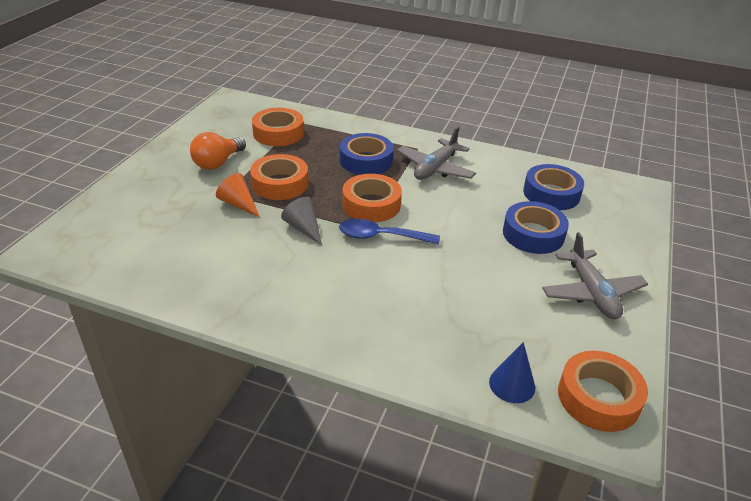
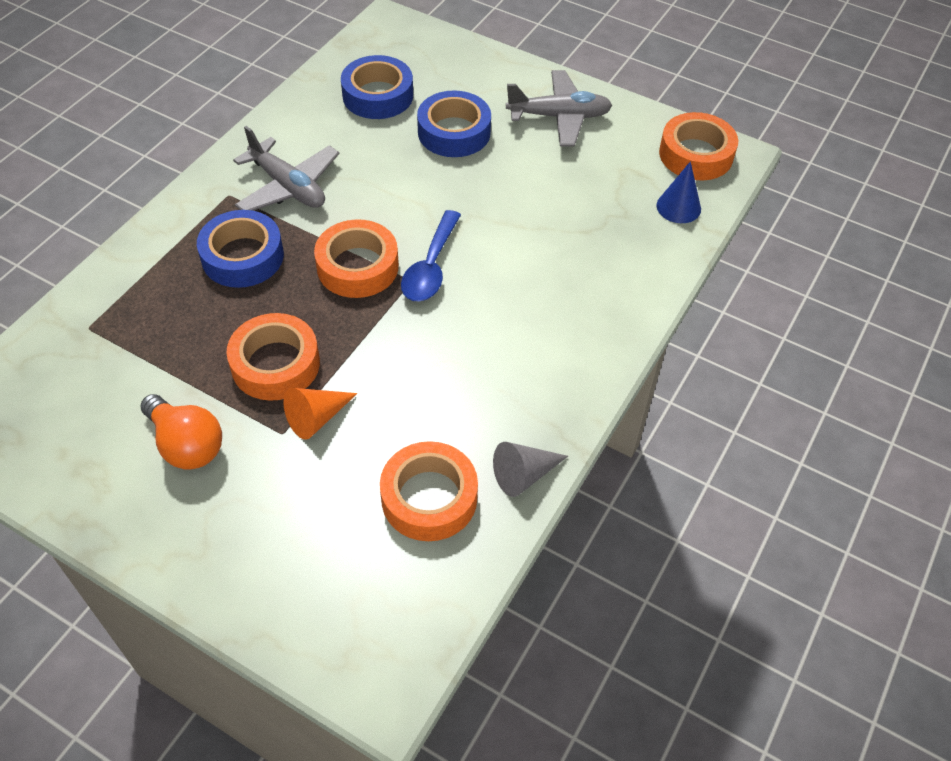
camera: 80 degrees left, 15 degrees up
orange tape [252,108,304,146] -> orange tape moved to [380,441,478,541]
grey cone [281,197,322,245] -> grey cone moved to [493,442,568,497]

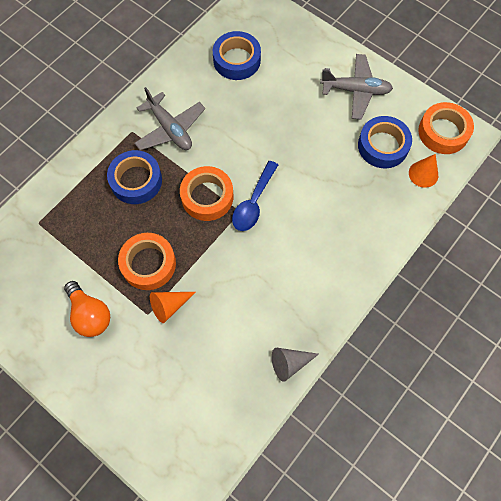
camera: 10 degrees right, 15 degrees up
orange tape [380,441,478,541] -> none
blue tape [417,91,491,157] -> blue tape moved to [358,116,412,168]
blue cone [657,161,701,223] -> orange cone [409,154,438,188]

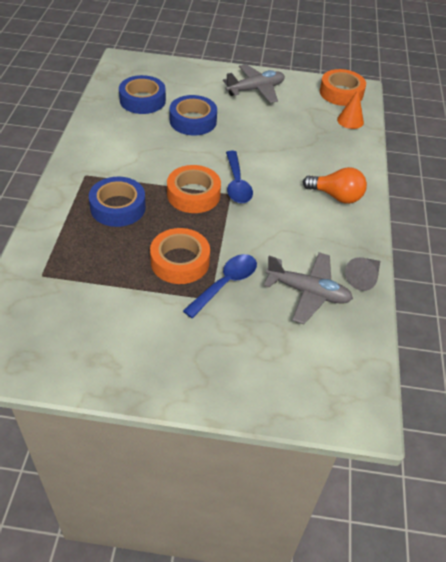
camera: 35 degrees left, 20 degrees down
orange light bulb [64,281,110,337] -> orange light bulb moved to [303,167,367,204]
grey plane [134,87,205,150] -> grey plane moved to [264,252,353,324]
orange cone [150,292,196,323] -> blue spoon [183,254,257,318]
blue tape [358,116,412,168] -> blue tape moved to [169,95,217,136]

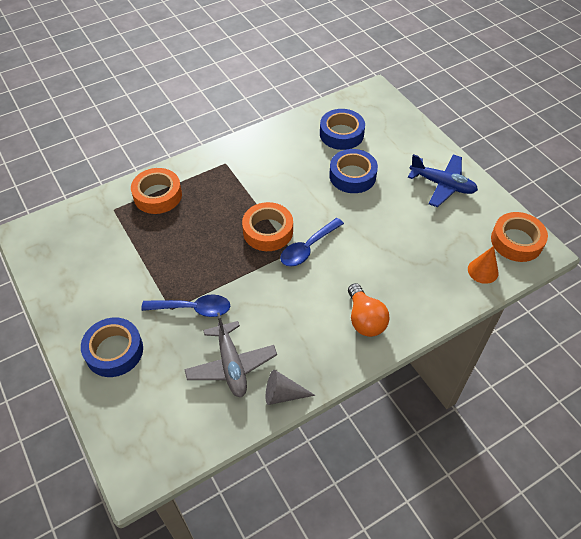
camera: 55 degrees right, 5 degrees up
blue tape [89,177,146,227] -> blue tape moved to [81,318,143,377]
orange tape [150,228,210,284] -> orange tape moved to [131,168,182,214]
grey plane [223,64,285,103] -> blue plane [408,154,478,207]

